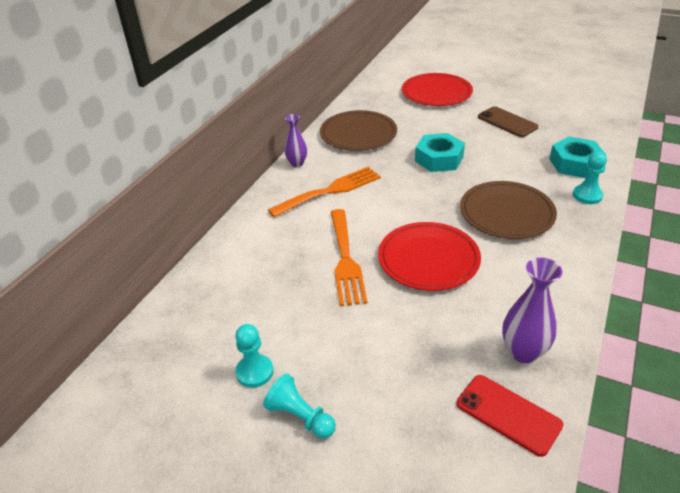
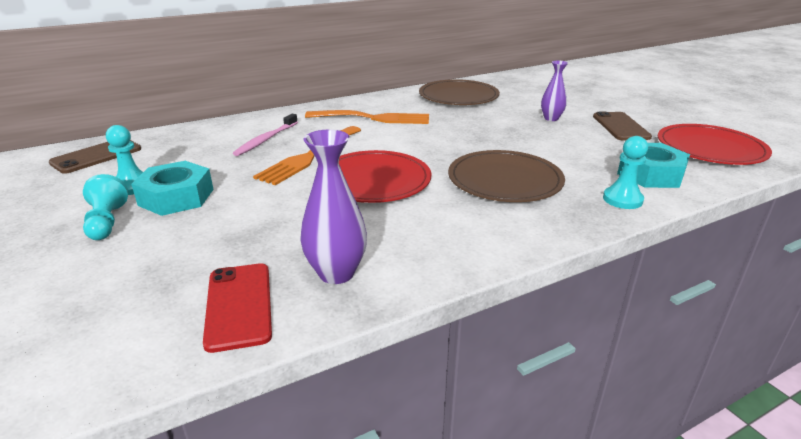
camera: 35 degrees right, 10 degrees down
purple vase [284,114,307,167] -> purple vase moved to [541,61,568,121]
red plate [402,73,473,106] -> red plate moved to [658,124,772,165]
turquoise nut [415,133,465,172] -> turquoise nut moved to [131,161,214,216]
none -> brown phone [49,140,141,174]
none -> pink toothbrush [233,114,298,156]

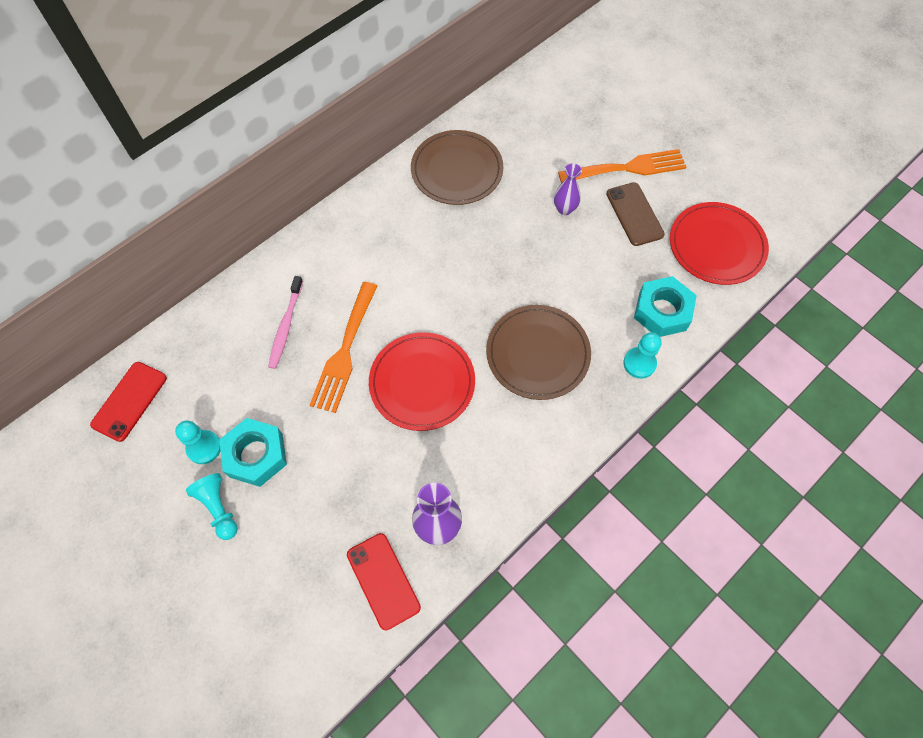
camera: 15 degrees left, 35 degrees up
brown phone [49,140,141,174] -> red phone [90,362,167,442]
orange fork [305,110,429,124] -> orange fork moved to [558,149,687,183]

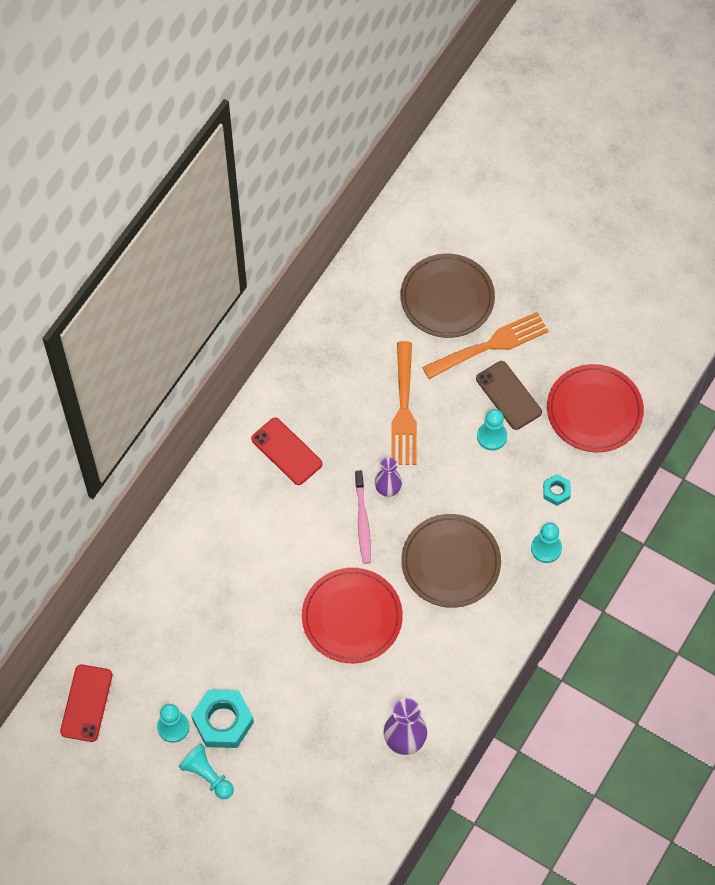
camera: 15 degrees left, 0 degrees up
pink toothbrush [268,276,303,369] -> pink toothbrush moved to [355,470,371,564]
orange fork [310,282,377,413] -> orange fork moved to [391,341,417,465]
red phone [347,533,421,630] -> red phone moved to [251,418,322,485]
brown plate [411,130,503,205] -> brown plate moved to [400,254,495,338]
purple vase [554,163,582,215] -> purple vase moved to [375,457,402,497]
turquoise nut [634,276,697,337] -> turquoise nut [543,474,571,506], size x0.52
none -> turquoise pawn [477,409,507,451]

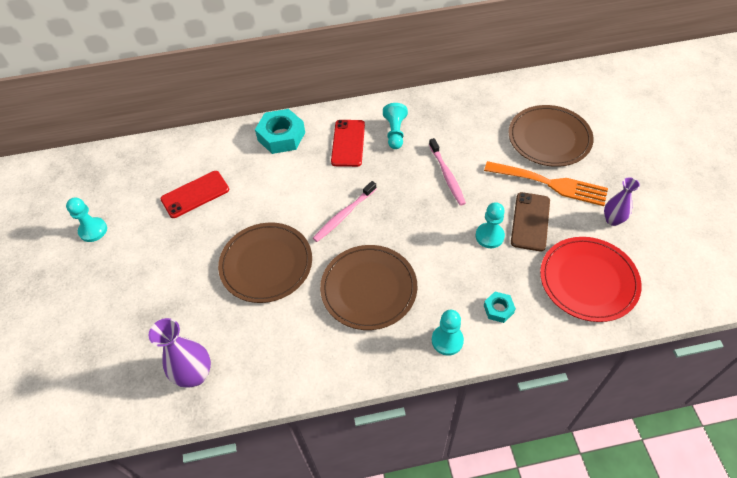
camera: 50 degrees right, 10 degrees down
red phone [60,664,112,742] -> red phone moved to [161,171,229,218]
turquoise pawn [179,744,234,799] -> turquoise pawn moved to [383,103,408,149]
turquoise nut [191,690,254,748] -> turquoise nut moved to [255,109,305,154]
red plate [302,568,403,663] -> brown plate [218,222,312,303]
purple vase [375,457,402,497] -> purple vase moved to [604,177,640,226]
orange fork [391,341,417,465] -> pink toothbrush [429,138,466,206]

